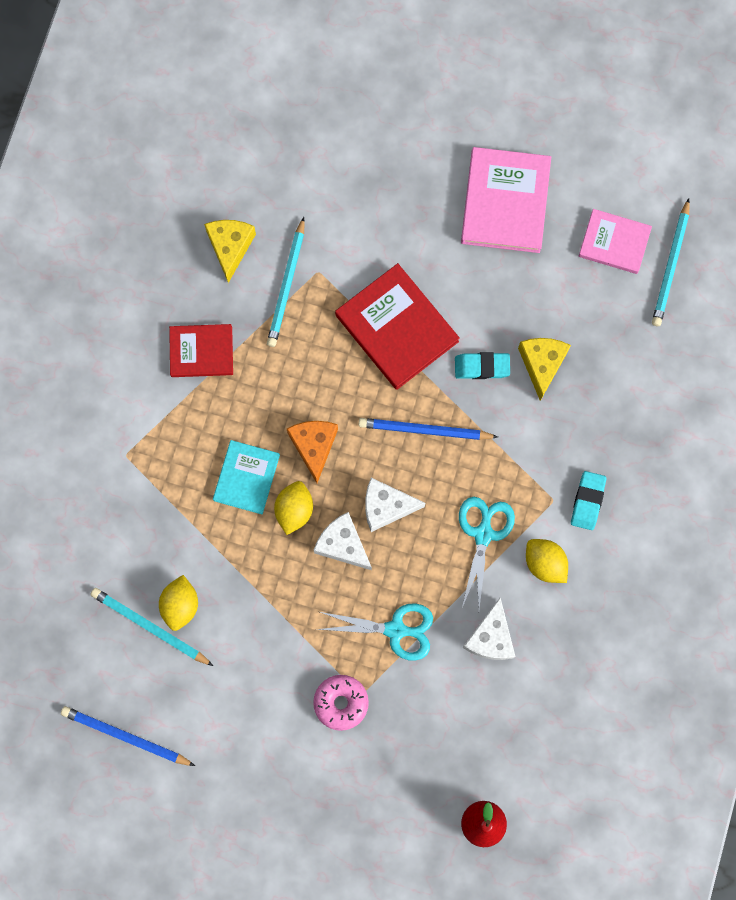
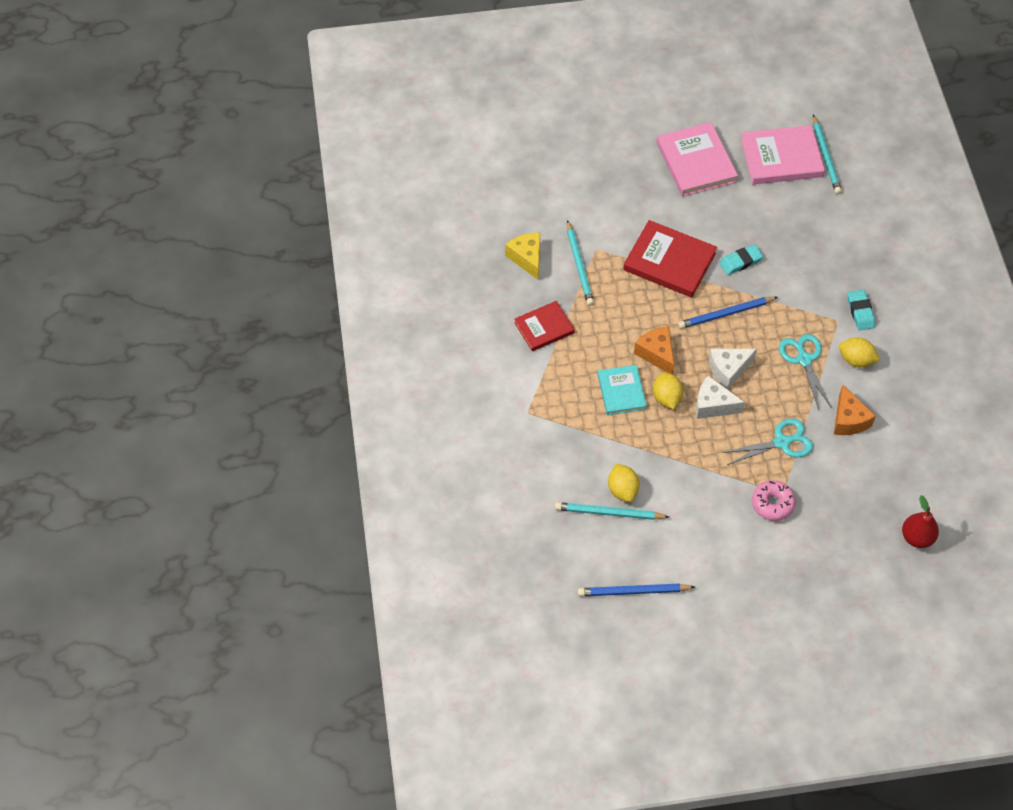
camera: 25 degrees left, 20 degrees down
white cheese [462,598,516,660] -> orange cheese [834,385,876,435]
yellow cheese [518,338,571,401] -> none
pink book [579,209,652,274] -> pink book [740,125,825,185], size x1.60

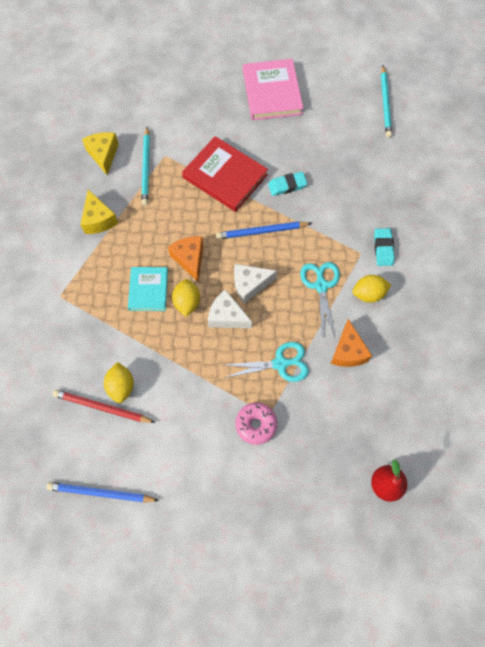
camera: 10 degrees right, 10 degrees up
red book [514,301,575,351] -> yellow cheese [80,190,118,234]
turquoise pencil [555,502,669,520] -> red pencil [53,390,156,423]
pink book [740,125,825,185] -> none
yellow lemon [839,337,880,367] -> yellow lemon turned 45 degrees counterclockwise [352,275,391,303]

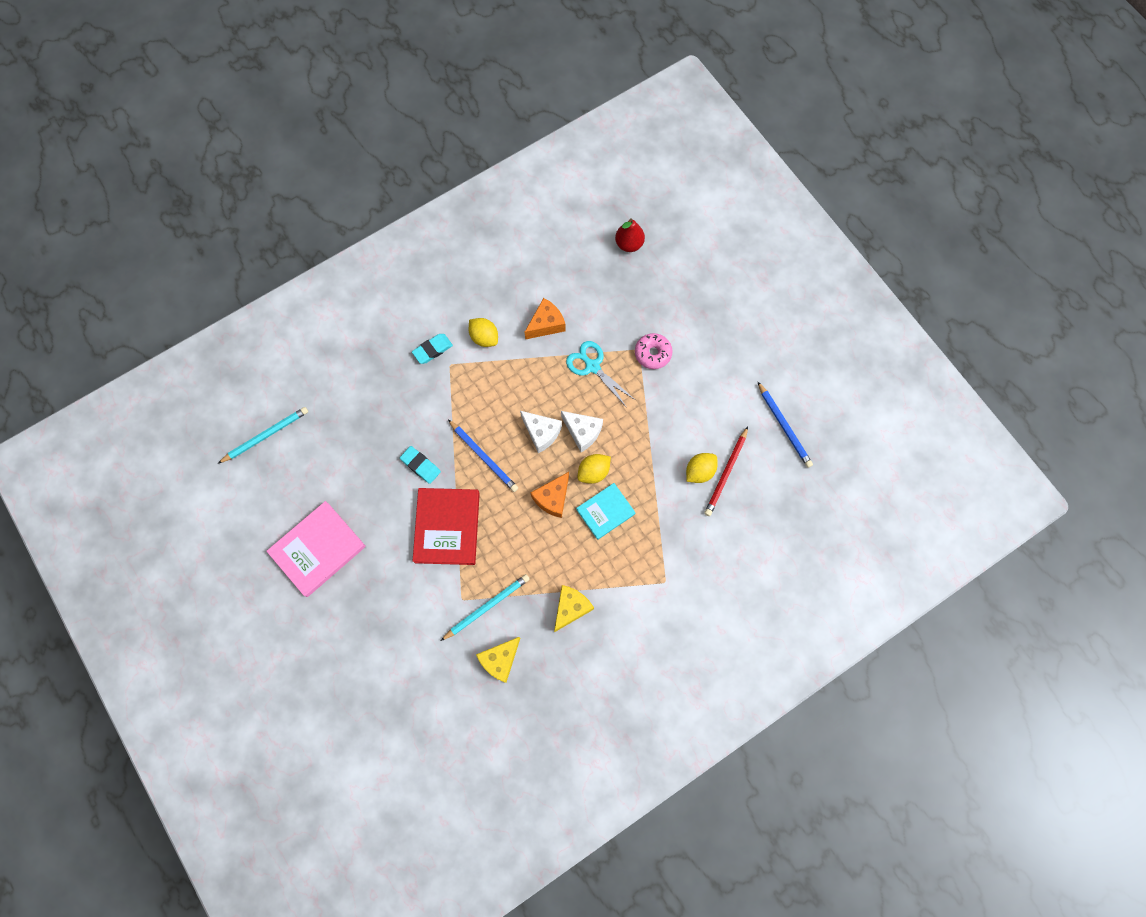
camera: 125 degrees left, 5 degrees up
red pencil [53,390,156,423] -> red pencil turned 45 degrees clockwise [704,427,748,516]
white cheese [208,290,252,328] -> white cheese turned 45 degrees counterclockwise [561,411,603,452]
turquoise scissors [300,262,340,337] -> none

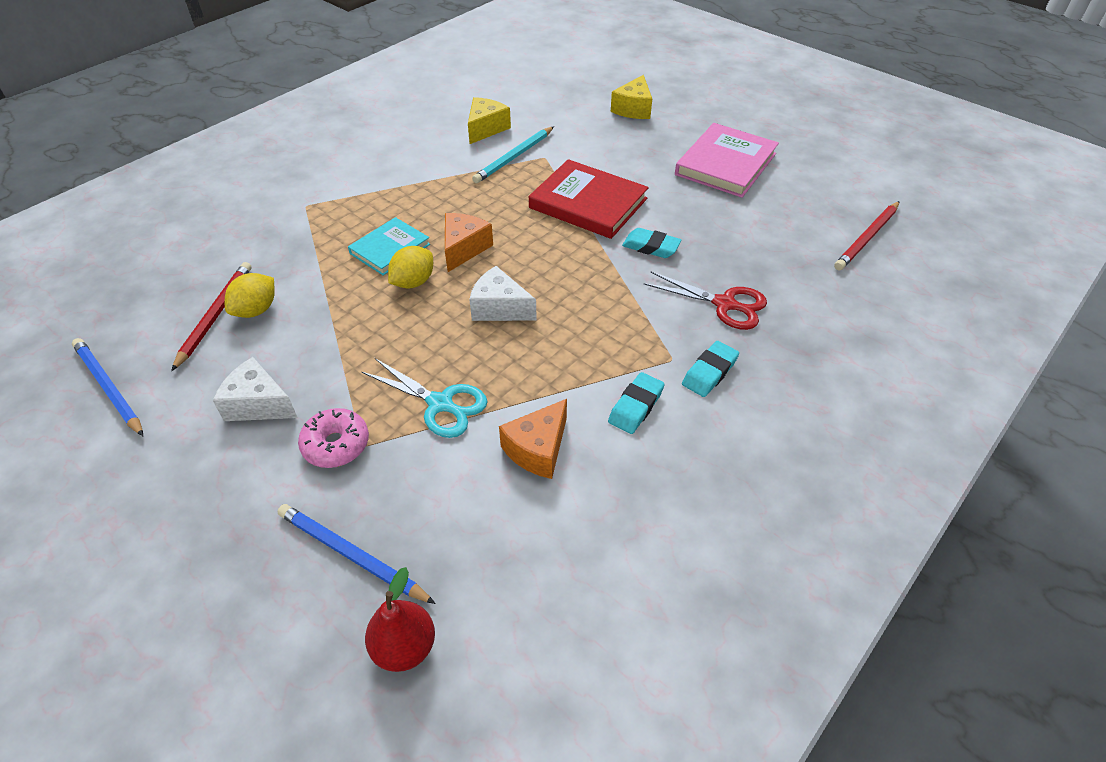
camera: 165 degrees right, 25 degrees down
turquoise pencil [218,407,308,464] -> red pencil [834,201,900,270]
red book [413,488,480,565] -> red book turned 45 degrees counterclockwise [529,159,649,239]
blue pencil [448,420,518,492] -> blue pencil moved to [277,504,436,604]
yellow lemon [469,318,498,347] -> turquoise eraser [608,372,665,434]
yellow cheese [554,585,594,632] -> yellow cheese moved to [611,75,652,119]
white cheese [561,411,603,452] -> white cheese moved to [213,357,298,421]
none -> red scissors [644,271,767,330]

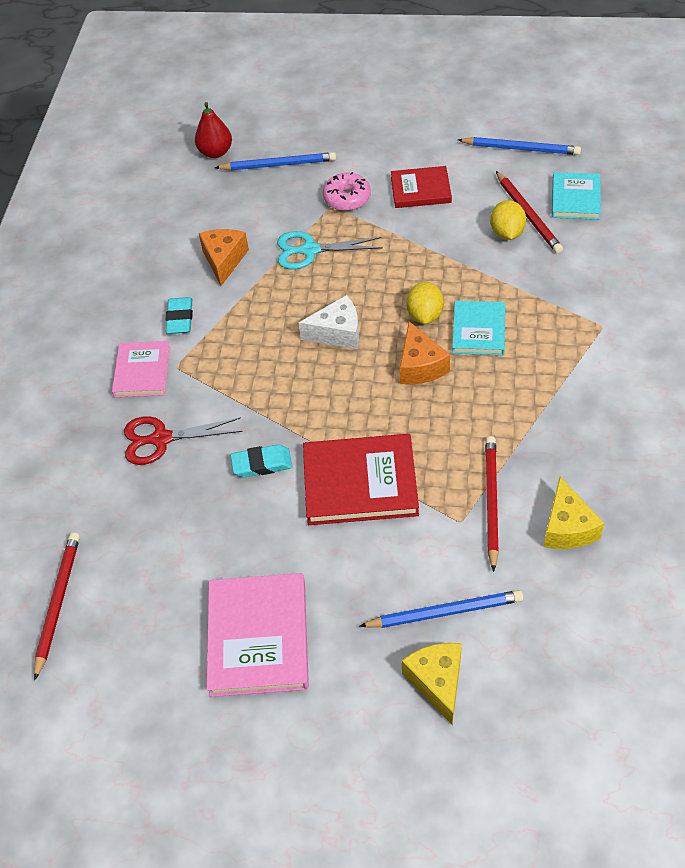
camera: 150 degrees right, 5 degrees up
white cheese [213,357,298,421] -> red book [391,166,452,208]
turquoise pencil [472,126,554,183] -> red pencil [485,436,499,572]
turquoise eraser [682,341,739,397] -> pink book [112,341,170,397]
none -> blue pencil [360,590,523,628]
none -> turquoise book [552,172,601,220]

